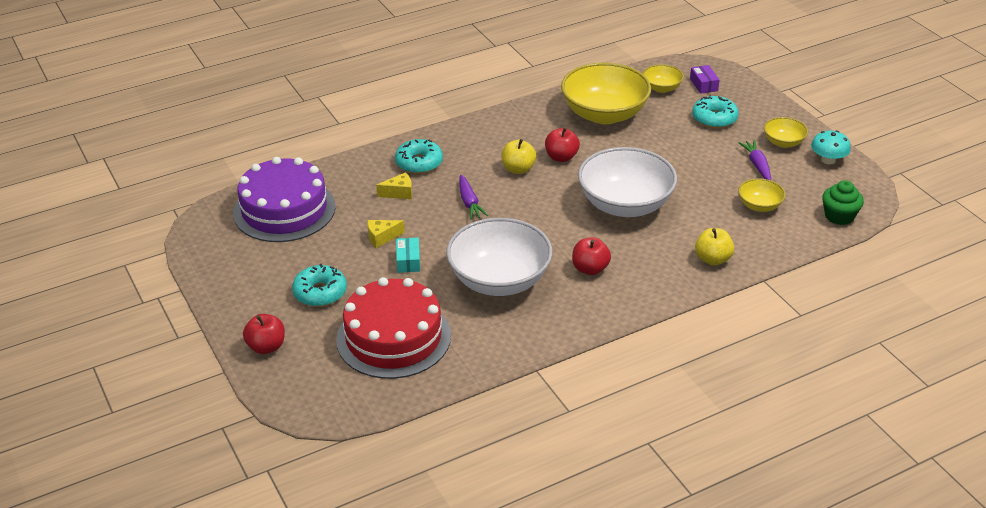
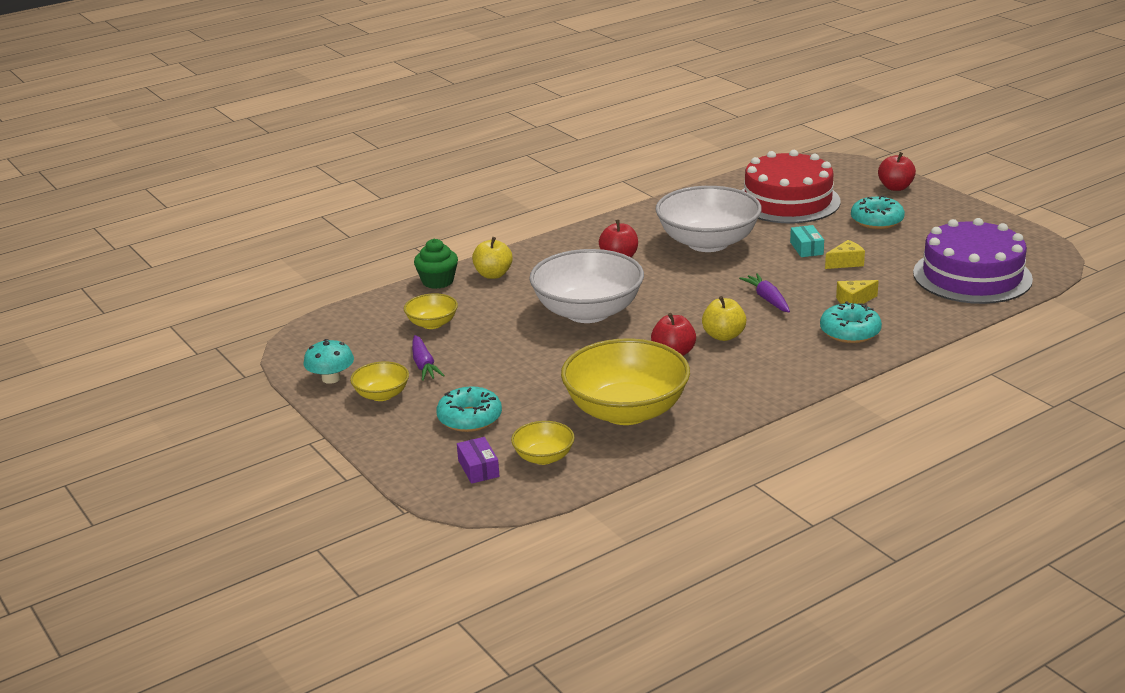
camera: 175 degrees right, 10 degrees down
green cupcake [822,180,864,225] -> green cupcake moved to [414,239,458,289]

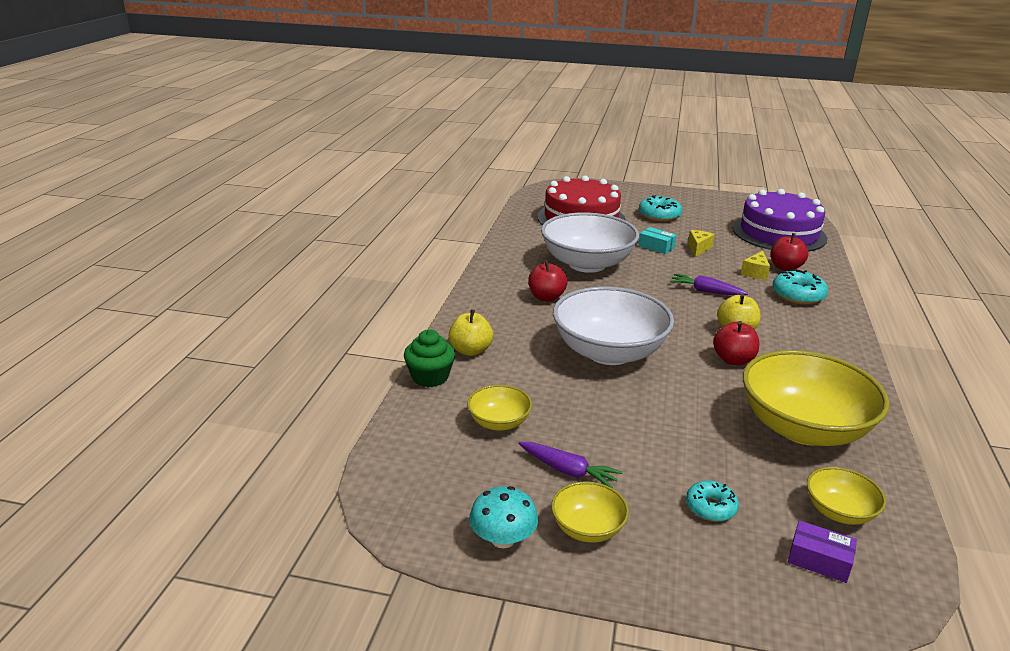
camera: 45 degrees left, 0 degrees up
turquoise donut [436,386,502,432] -> turquoise donut [686,481,739,521], size x0.64
red apple [878,152,916,191] -> red apple moved to [771,233,809,271]

